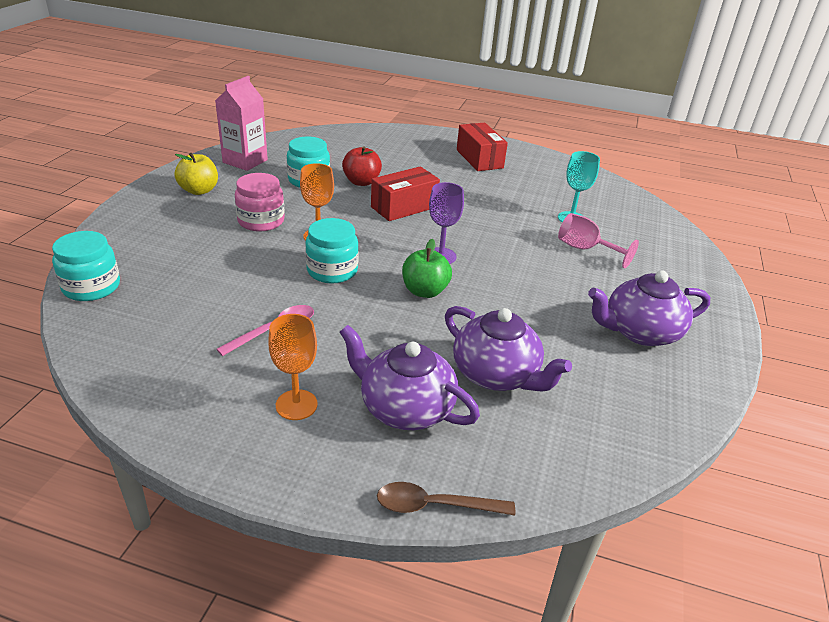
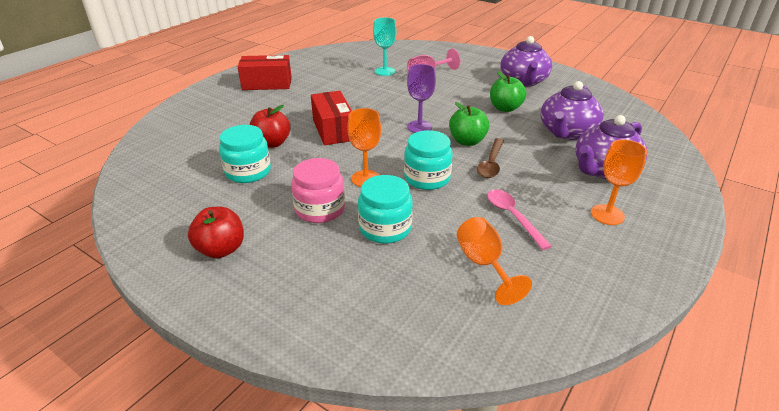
camera: 70 degrees left, 0 degrees up
turquoise jar [52,231,120,301] -> turquoise jar moved to [358,175,413,244]
yellow apple [174,153,218,195] -> red apple [188,207,244,258]
pink carton [215,76,268,171] -> none
brown spoon [377,482,515,516] -> brown spoon moved to [477,138,504,178]
purple teapot [445,306,572,392] -> purple teapot turned 150 degrees clockwise [541,81,604,140]
none -> orange goblet [457,217,532,305]
none -> green apple [490,71,526,112]

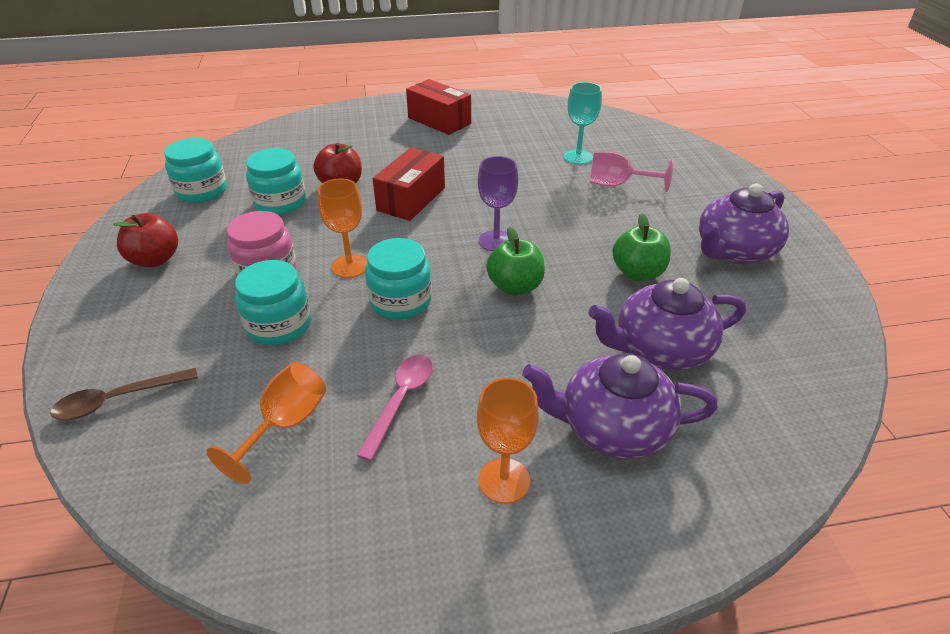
camera: 45 degrees right, 5 degrees up
brown spoon [477,138,504,178] -> brown spoon moved to [50,368,198,420]
none -> turquoise jar [164,138,227,203]

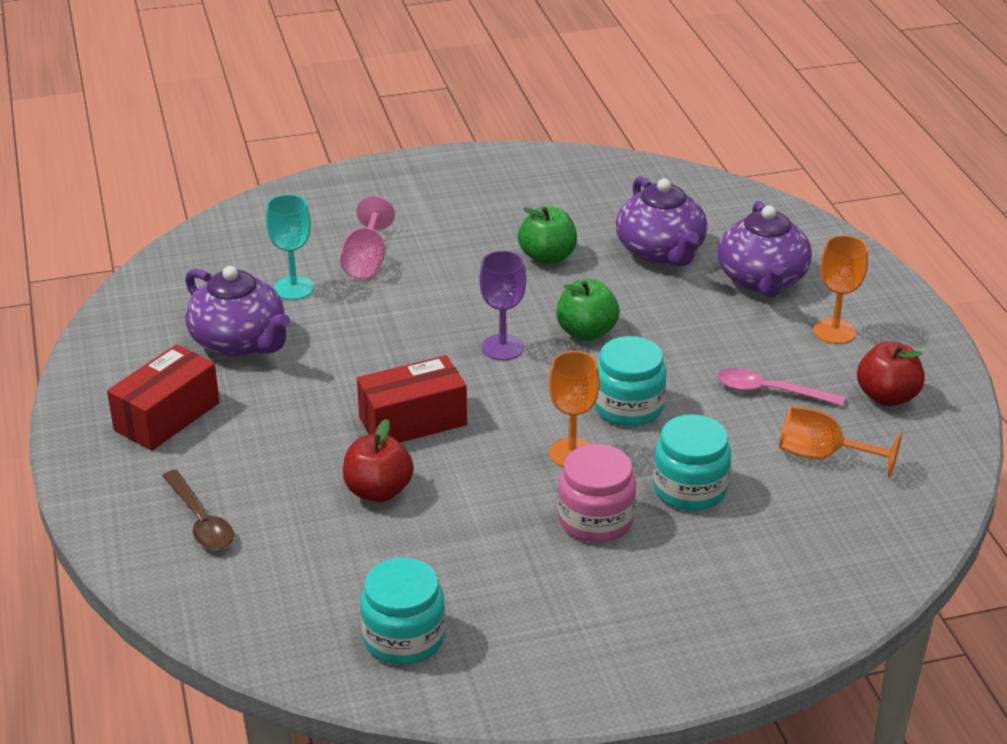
camera: 95 degrees left, 5 degrees down
brown spoon [50,368,198,420] -> brown spoon moved to [163,470,234,550]
red apple [113,213,178,267] -> red apple moved to [857,342,925,406]
turquoise jar [246,148,306,215] -> none
red box [373,148,445,221] -> red box turned 45 degrees counterclockwise [357,355,467,443]
purple teapot [699,183,789,264] -> purple teapot moved to [185,266,290,357]

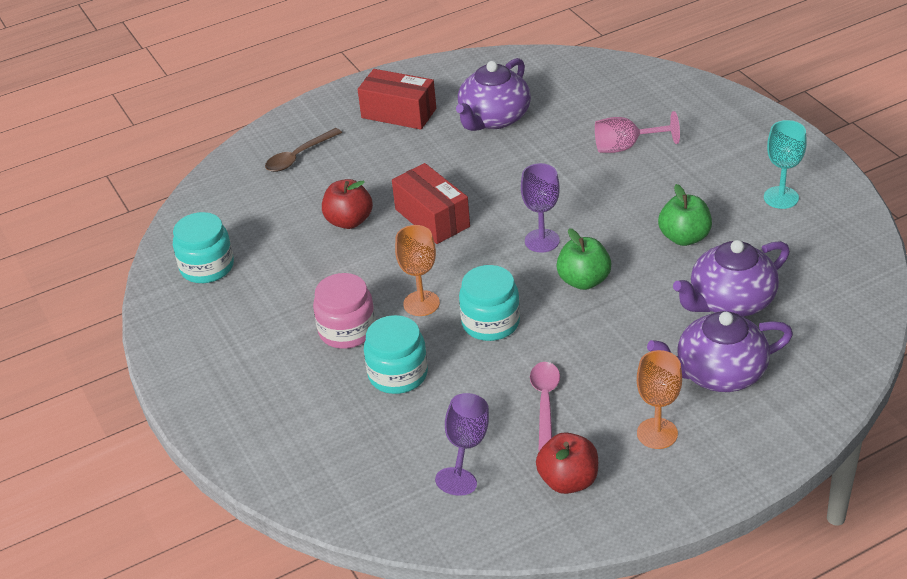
camera: 80 degrees right, 5 degrees up
turquoise goblet [266,194,314,300] -> turquoise goblet moved to [764,120,807,209]
orange goblet [779,406,902,478] -> purple goblet [435,393,489,496]

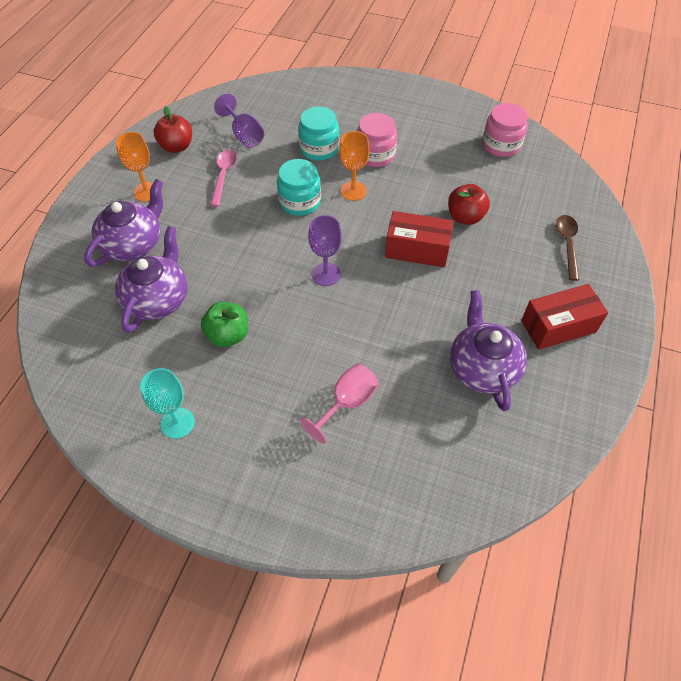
camera: 135 degrees right, 15 degrees up
turquoise jar [173,212,234,283] -> pink jar [482,103,528,157]
pink spoon [530,362,560,451] -> pink spoon turned 135 degrees counterclockwise [210,150,237,207]
green apple [556,228,611,290] -> none

